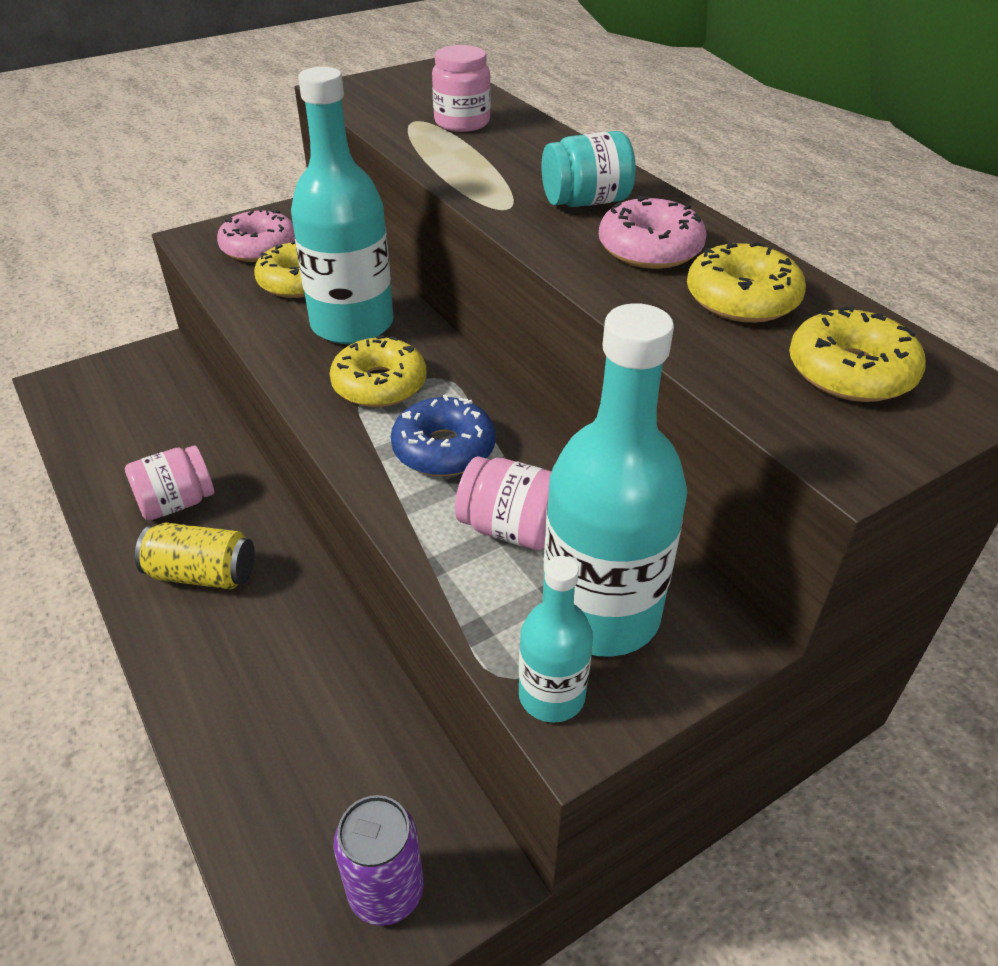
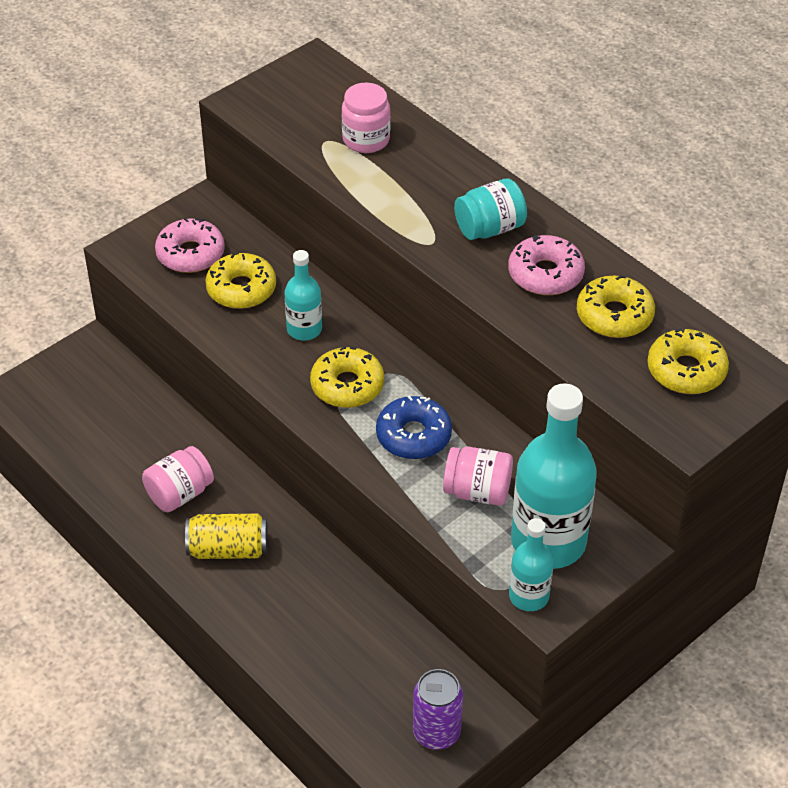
camera: 10 degrees left, 5 degrees up
turquoise bottle [291,67,394,344] -> turquoise bottle [284,250,322,341], size x0.52

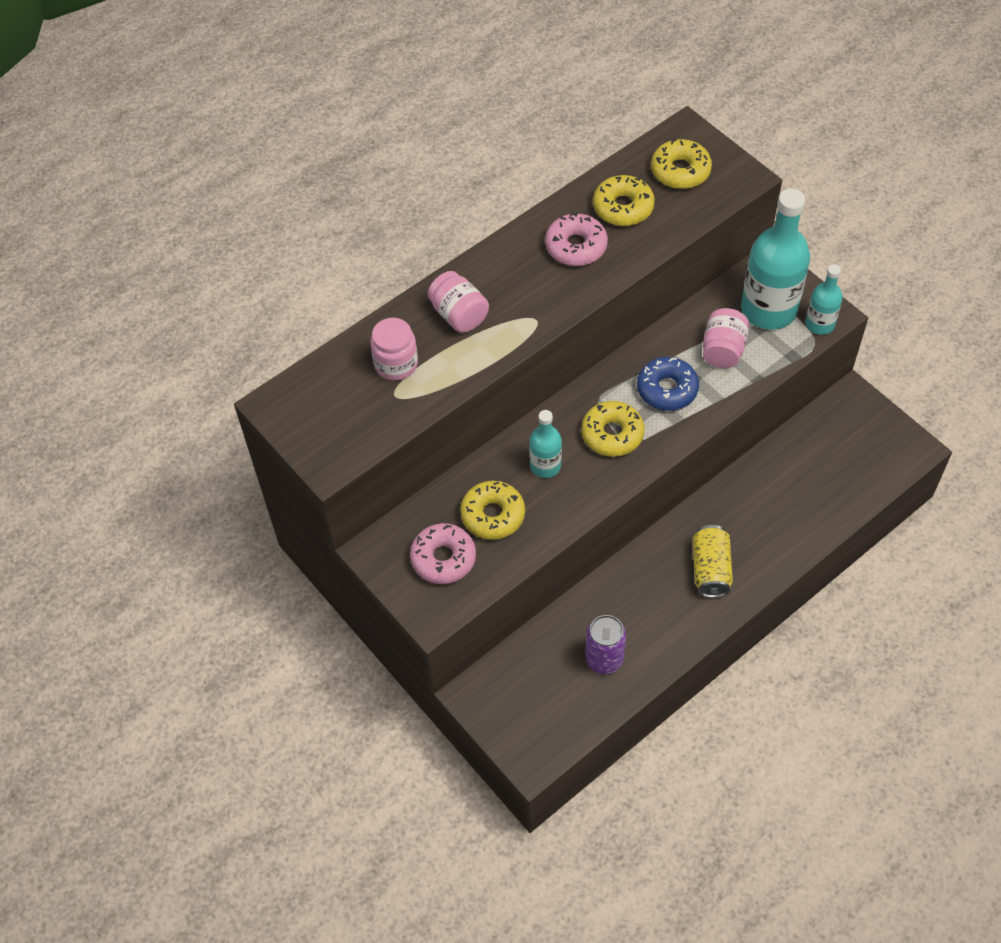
camera: 85 degrees left, 10 degrees up
pink jar [142,446,214,512] -> pink jar moved to [428,271,489,333]
purple can [413,669,463,750] -> purple can moved to [585,615,626,674]
turquoise jar [454,179,527,240] -> none

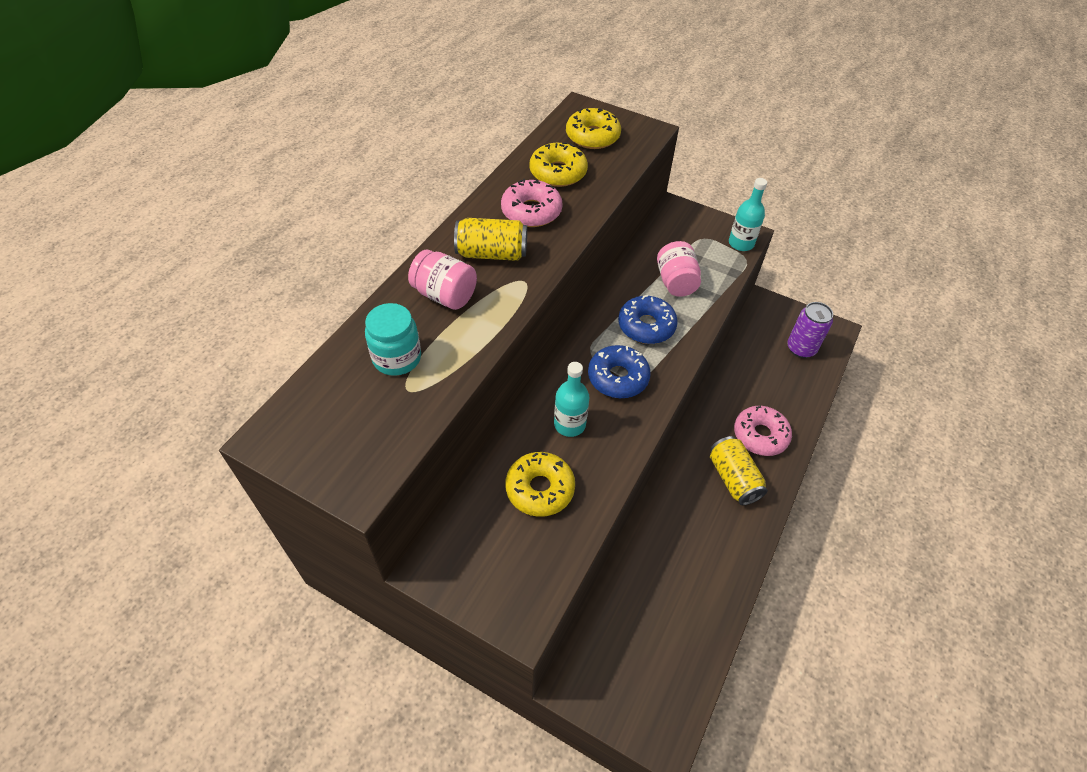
camera: 25 degrees left, 5 degrees down
pink jar [370,318,418,381] -> turquoise jar [365,303,421,376]
pink donut [410,523,476,584] -> pink donut moved to [734,406,792,456]
yellow donut [581,401,644,457] -> blue donut [588,345,651,398]
purple can [585,615,626,674] -> purple can moved to [787,302,833,358]
turquoise bottle [741,189,810,330] -> none
none -> yellow can [454,218,527,261]

